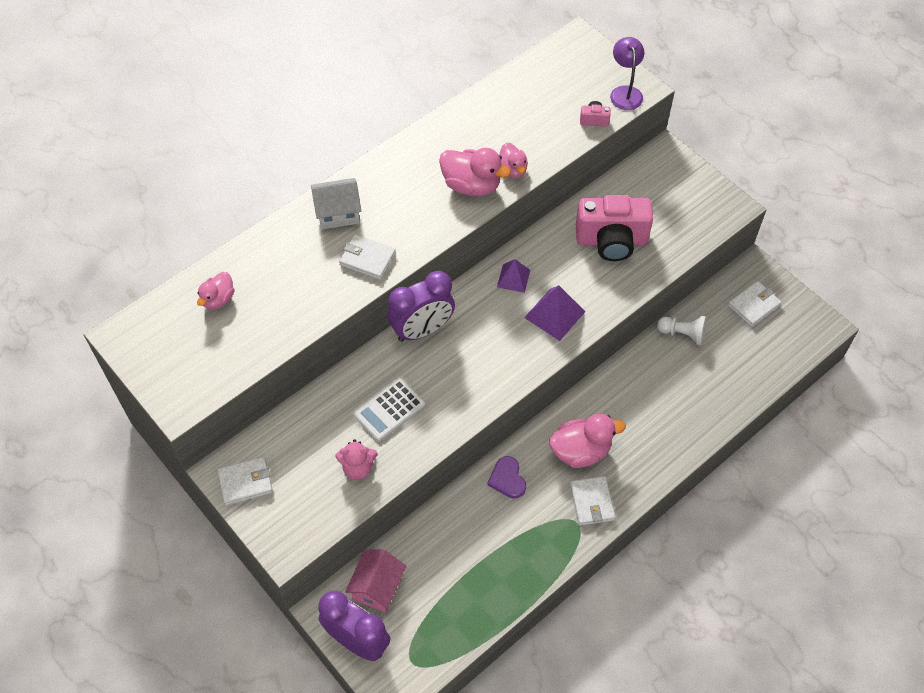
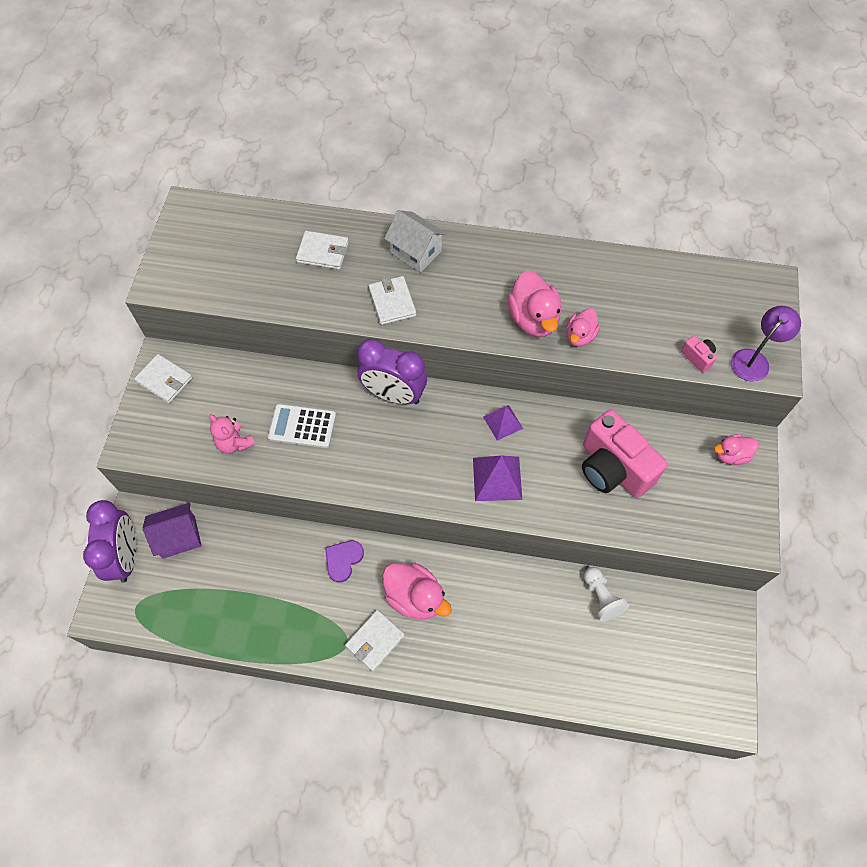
camera: 50 degrees right, 5 degrees up
pink duck [197,272,235,310] -> pink duck moved to [714,434,759,465]
pink house [345,549,406,613] -> purple house [142,503,202,558]
white wallet [728,281,781,327] -> white wallet moved to [296,231,349,270]

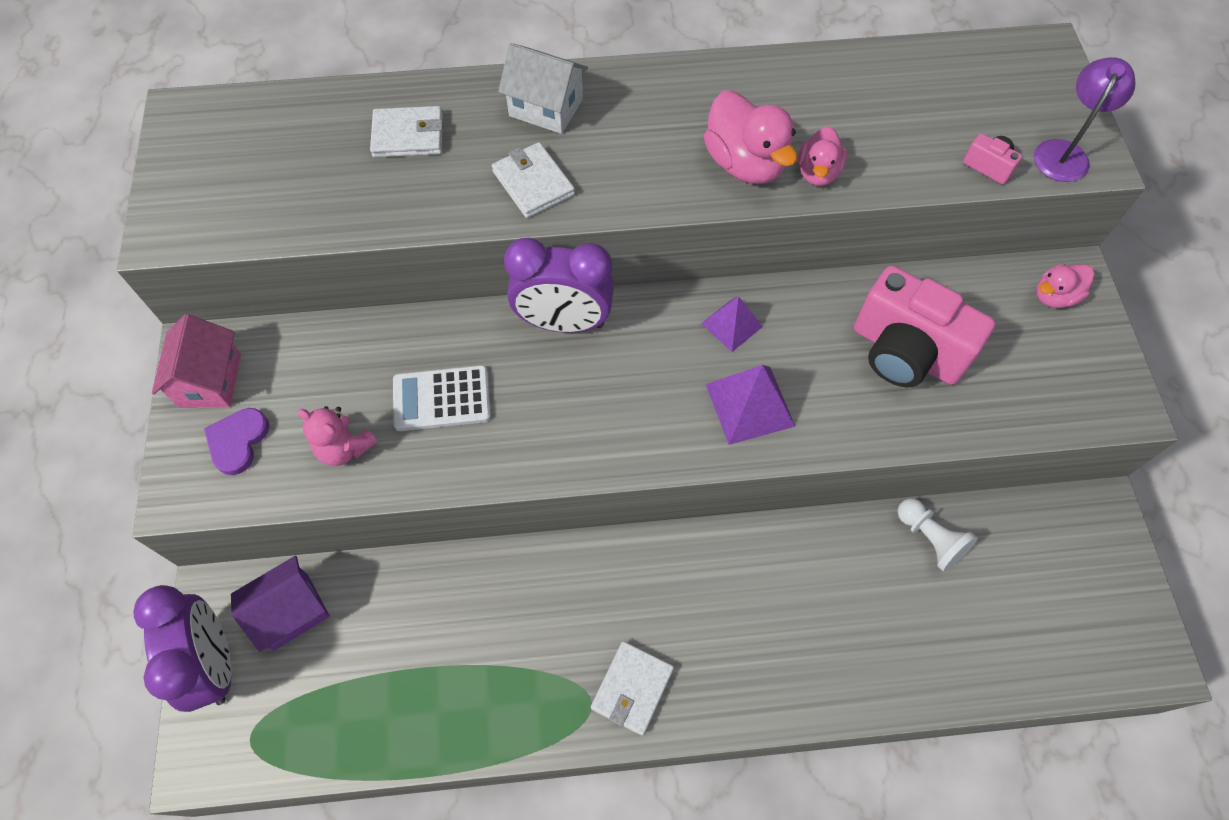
camera: 15 degrees left, 0 degrees up
white wallet [134,354,192,403] -> pink house [152,314,241,407]
purple heart [325,540,364,582] -> purple heart moved to [204,408,269,475]
pink duck [382,563,452,619] -> none

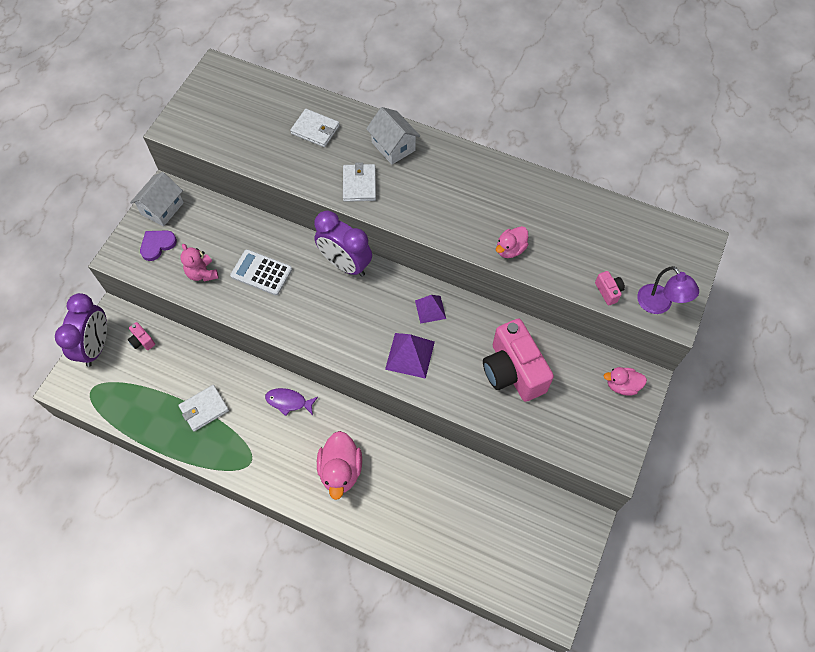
camera: 30 degrees right, 0 degrees up
pink house [152,314,241,407] -> white house [130,172,184,226]
purple house [231,556,330,652] -> pink camera [128,322,155,350]
white wallet [591,641,674,736] -> white wallet moved to [178,385,229,432]
pink duck [704,90,797,184] -> pink duck moved to [317,431,362,500]
white pawn [897,498,978,572] -> none
purple lamp [1034,57,1136,182] -> purple lamp turned 90 degrees clockwise [637,266,699,314]
none -> purple fish [265,388,318,416]

